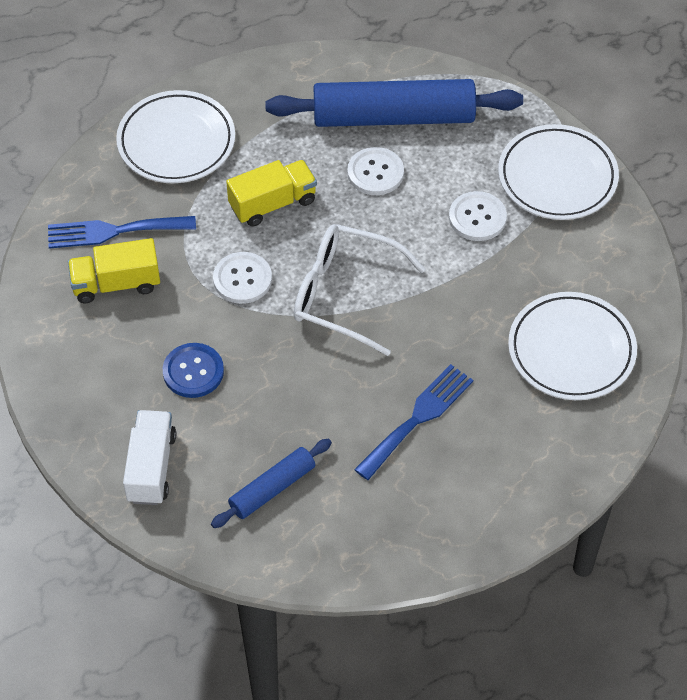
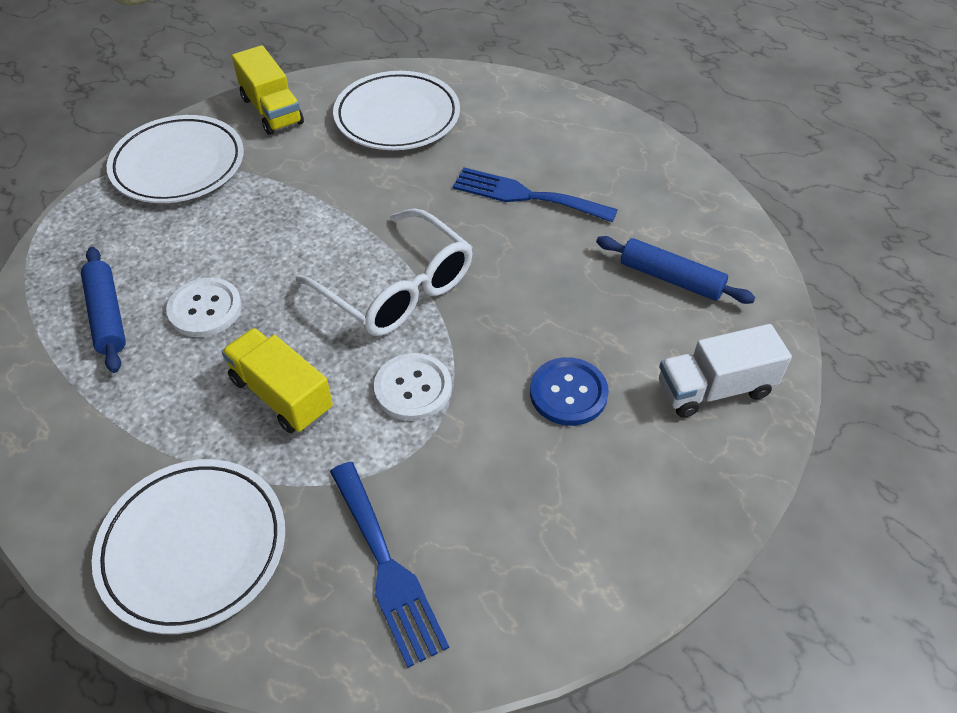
camera: 110 degrees left, 5 degrees down
yellow truck [68,238,160,303] -> yellow truck moved to [232,45,304,135]
blue rolling pin [265,79,523,127] -> blue rolling pin [81,247,126,373], size x0.51
white glasses [294,224,426,356] -> white glasses turned 45 degrees counterclockwise [296,208,472,336]
white button [449,191,507,241] -> none

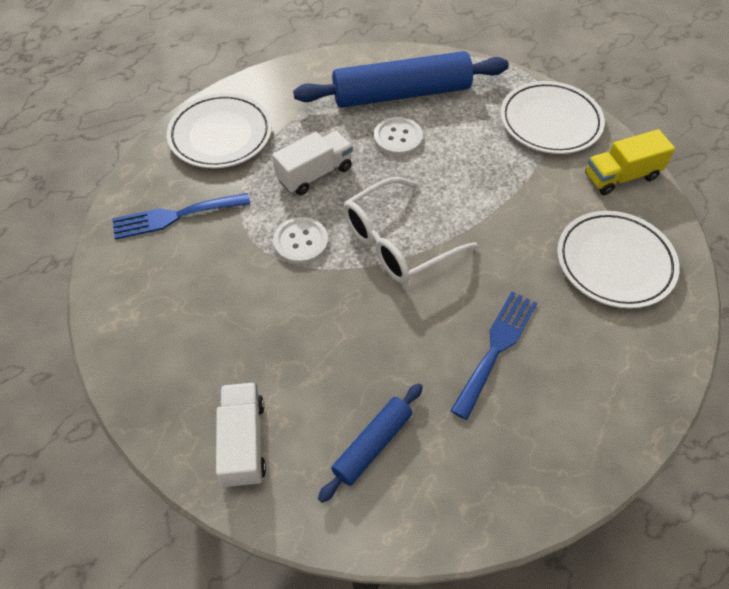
camera: 100 degrees right, 5 degrees up
blue rolling pin [81,247,126,373] -> blue rolling pin [293,51,509,108], size x1.95
yellow truck [221,328,333,433] -> white truck [272,131,353,195]
blue button [530,357,609,426] -> none

